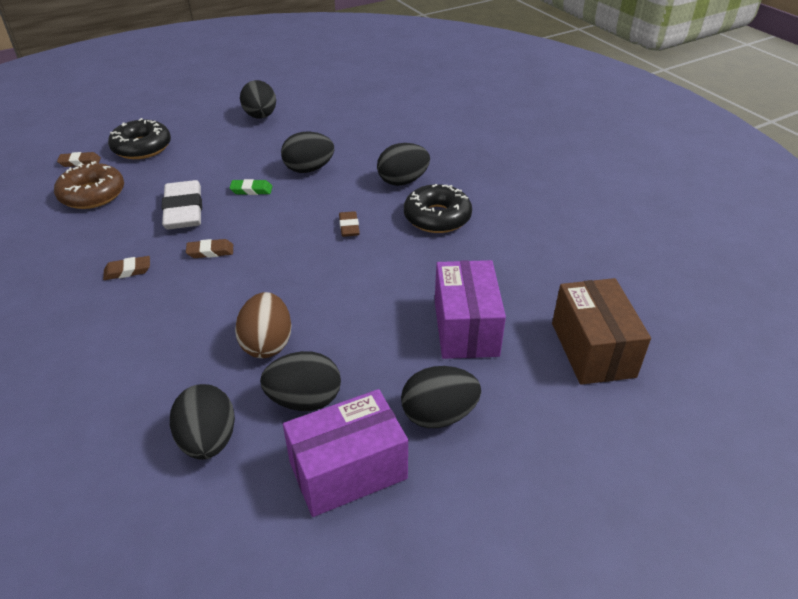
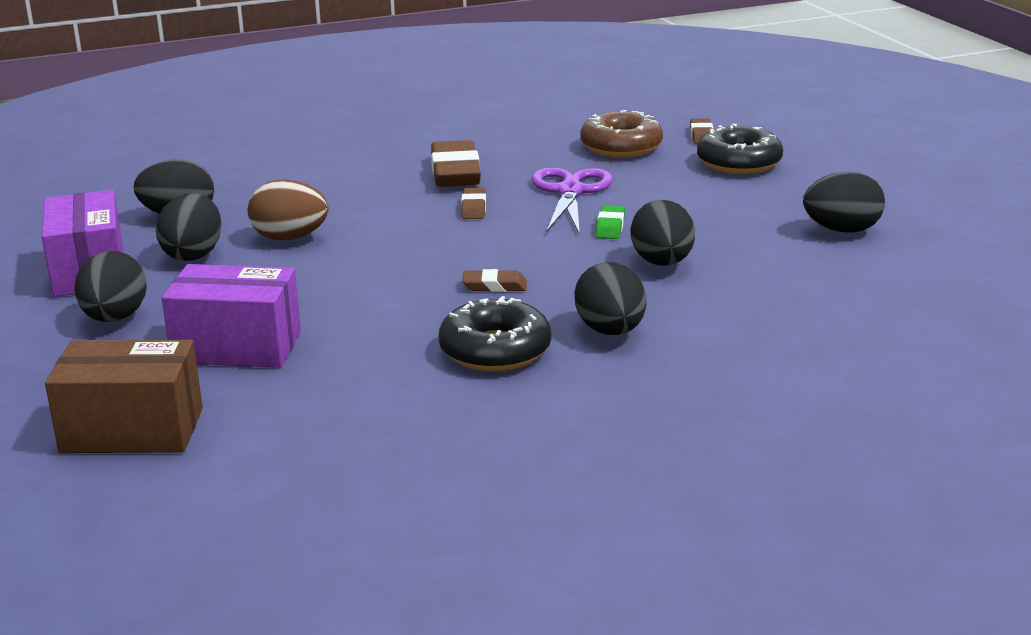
camera: 100 degrees right, 15 degrees down
brown eraser [103,256,150,280] -> brown eraser [431,140,481,187], size x2.01
white eraser [161,180,202,229] -> purple scissors [531,167,613,235]

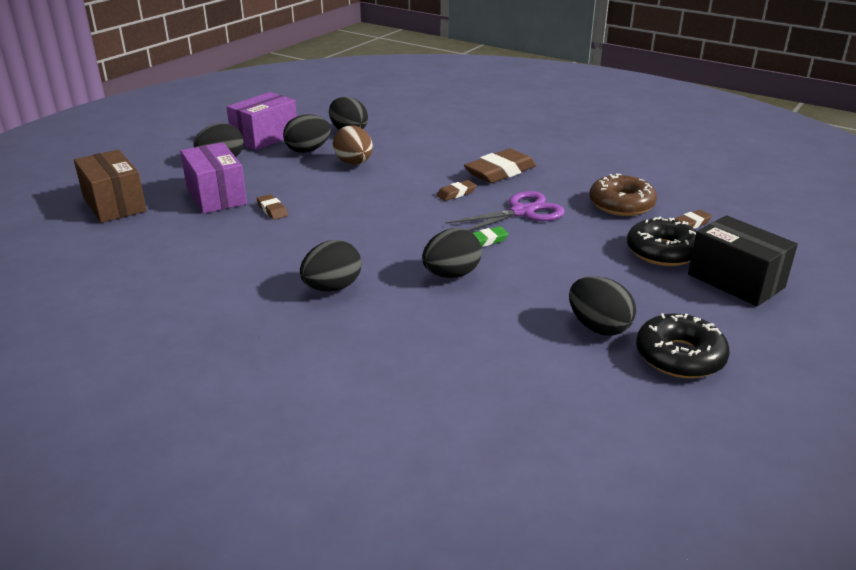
camera: 55 degrees right, 5 degrees up
black donut [439,296,551,371] -> black donut moved to [636,313,730,379]
brown eraser [462,269,527,292] -> brown eraser moved to [256,194,288,220]
none -> black box [688,215,798,306]

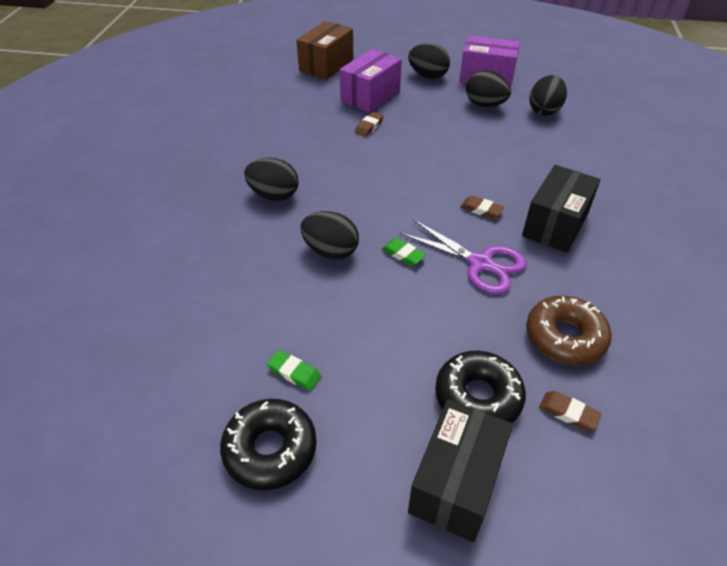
camera: 65 degrees right, 15 degrees up
brown egg [333,126,373,165] -> none
brown eraser [464,149,536,183] -> black box [522,165,601,253]
black egg [569,276,636,336] -> green eraser [267,350,321,391]

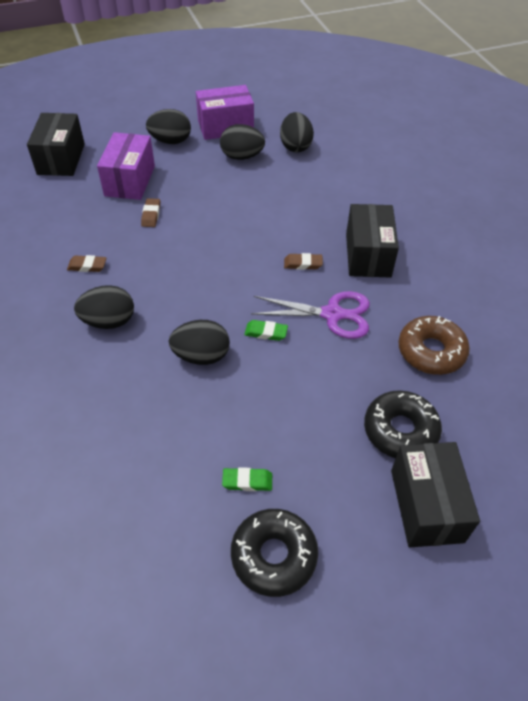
camera: 30 degrees left, 5 degrees up
brown box [296,21,353,80] -> black box [27,113,85,176]
brown eraser [539,391,601,431] -> brown eraser moved to [67,255,107,272]

